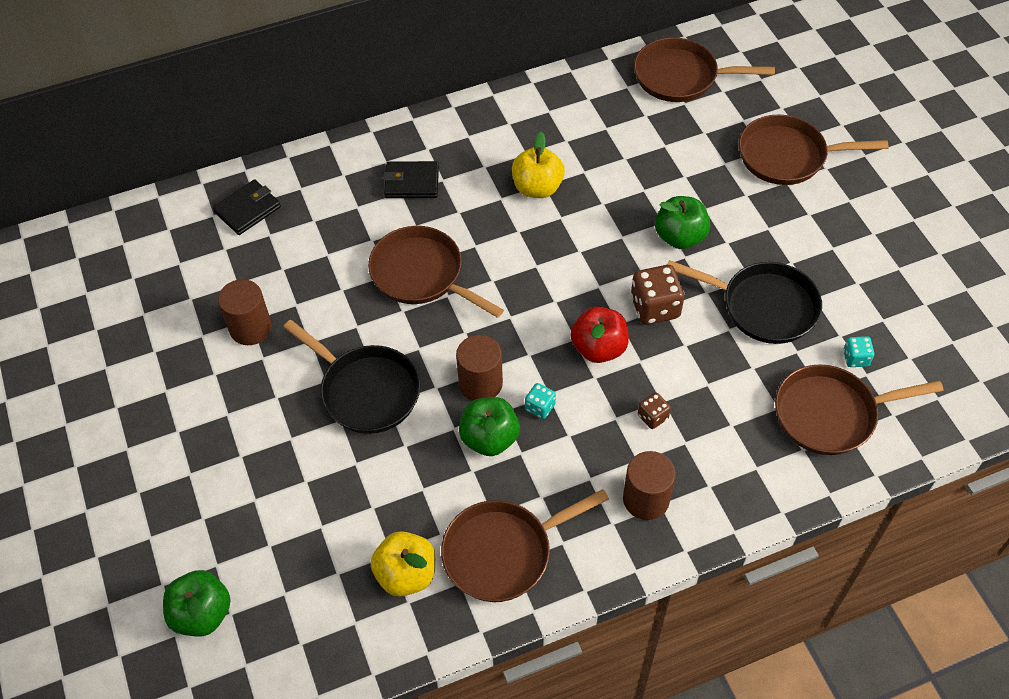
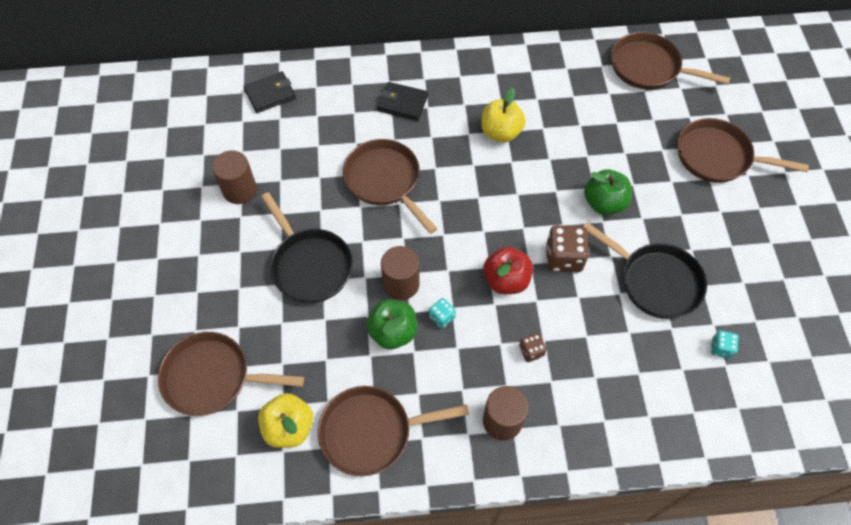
camera: 15 degrees right, 5 degrees up
green apple [163,570,231,637] -> none
brown pan [775,364,944,455] -> brown pan moved to [158,332,304,416]

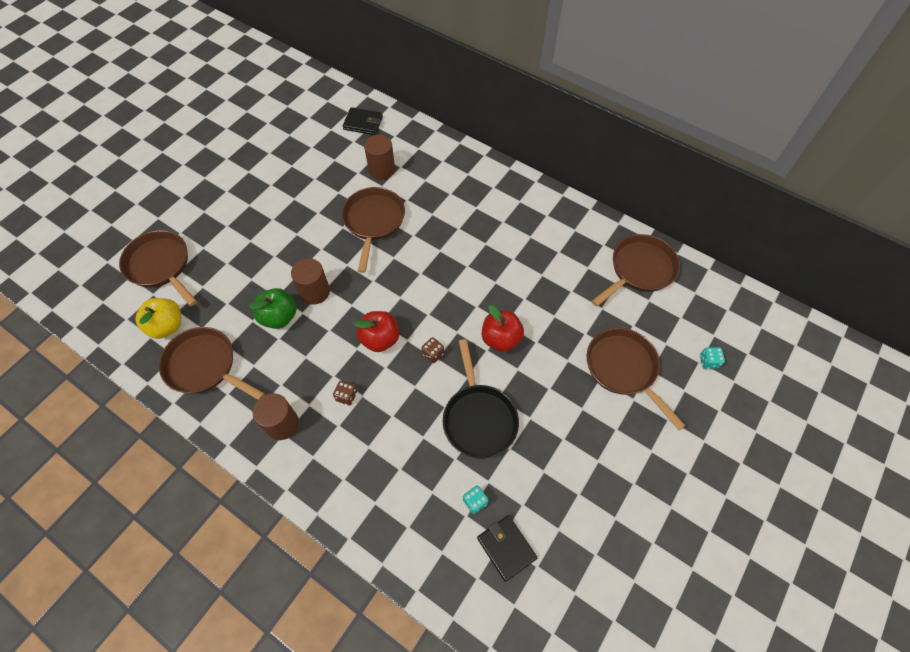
camera: 40 degrees right, 0 degrees up
brown cylinder [212,150,257,204] -> brown cylinder moved to [364,135,395,179]
black pan [261,192,353,303] -> none
black wallet [377,82,428,121] -> black wallet moved to [477,515,537,582]
turquoise dice [429,298,456,328] -> turquoise dice moved to [700,347,725,369]
yellow apple [481,88,526,142] -> none
brown dice [546,225,589,273] -> brown dice [421,337,444,363], size x0.54
green apple [584,169,632,215] -> red apple [482,305,524,352]
brown pan [611,32,730,89] -> brown pan turned 75 degrees clockwise [592,234,680,306]

